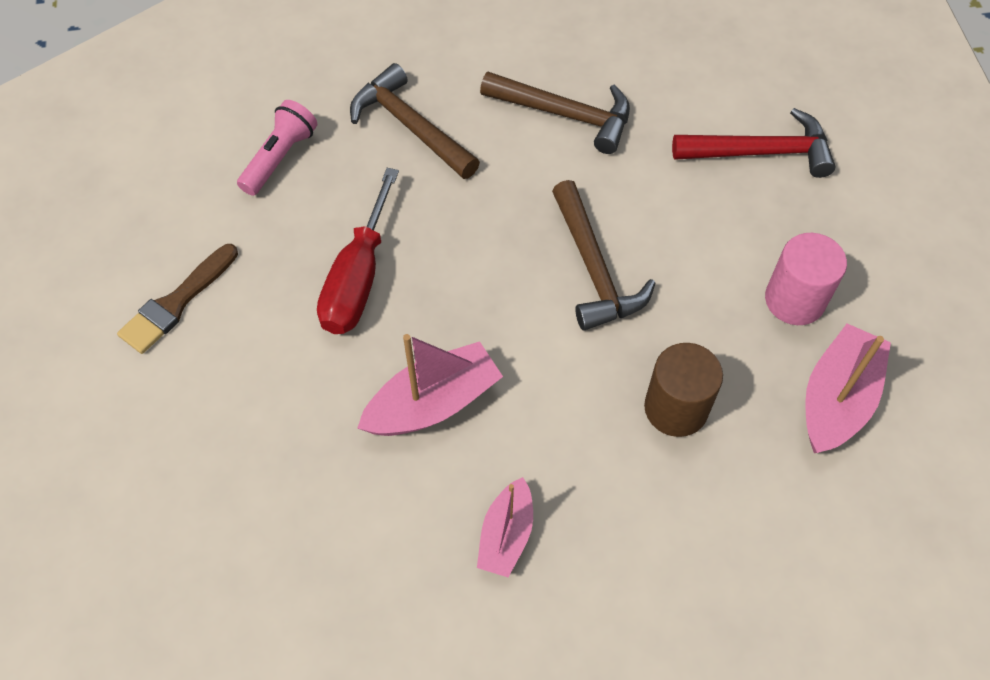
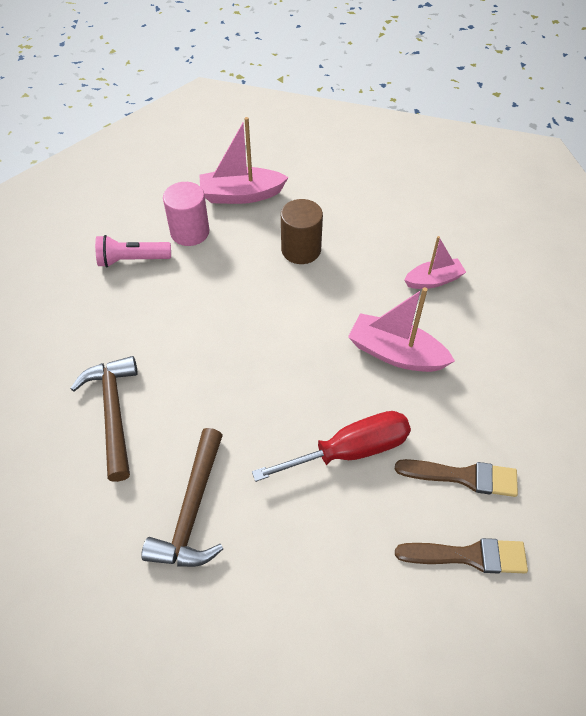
camera: 125 degrees left, 5 degrees down
pink flashlight [237,100,317,196] -> pink flashlight moved to [95,235,171,267]
brown hammer [552,180,656,331] -> none
red hammer [672,108,835,178] -> none
none -> brown brush [395,459,518,497]

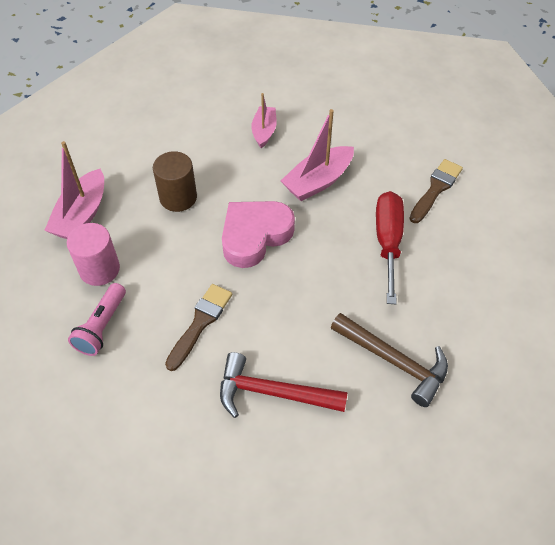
camera: 65 degrees left, 0 degrees up
brown hammer [70,356,138,482] -> red hammer [220,352,348,418]
brown brush [395,538,528,574] -> brown brush moved to [165,284,232,371]
none -> pink heart [222,201,295,268]

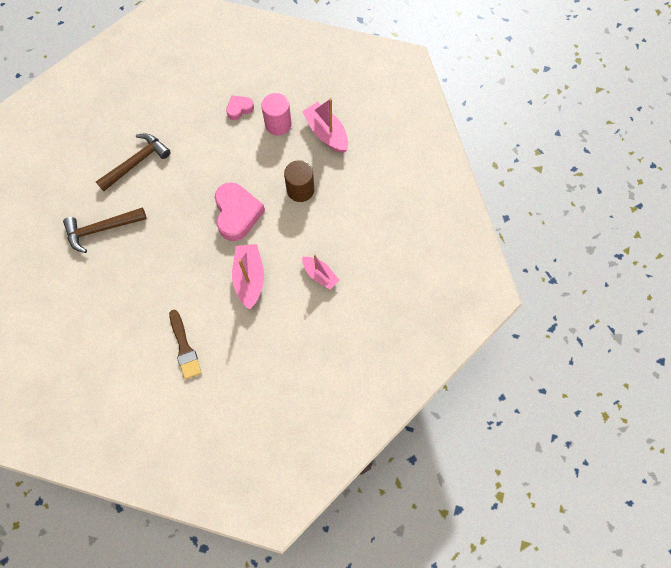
camera: 125 degrees right, 15 degrees up
pink flashlight [68,283,126,356] -> pink heart [226,95,254,120]
brown brush [165,284,232,371] -> none
red hammer [220,352,348,418] -> brown hammer [96,133,170,191]
red screwdriver [376,191,404,304] -> none

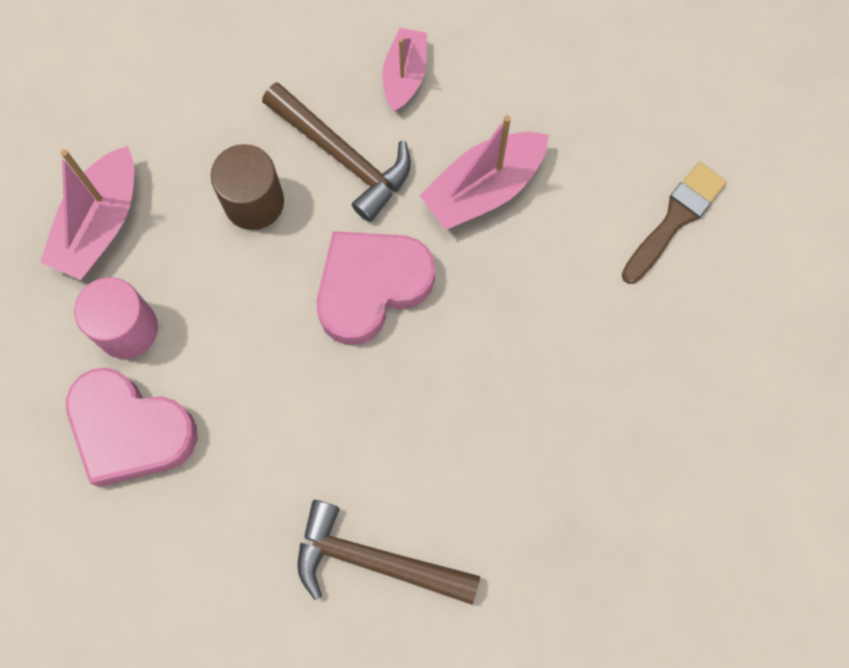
camera: 120 degrees left, 5 degrees up
brown hammer [63,208,147,253] -> brown hammer moved to [262,82,411,222]
pink heart [226,95,254,120] -> pink heart [66,368,198,487], size x1.90

